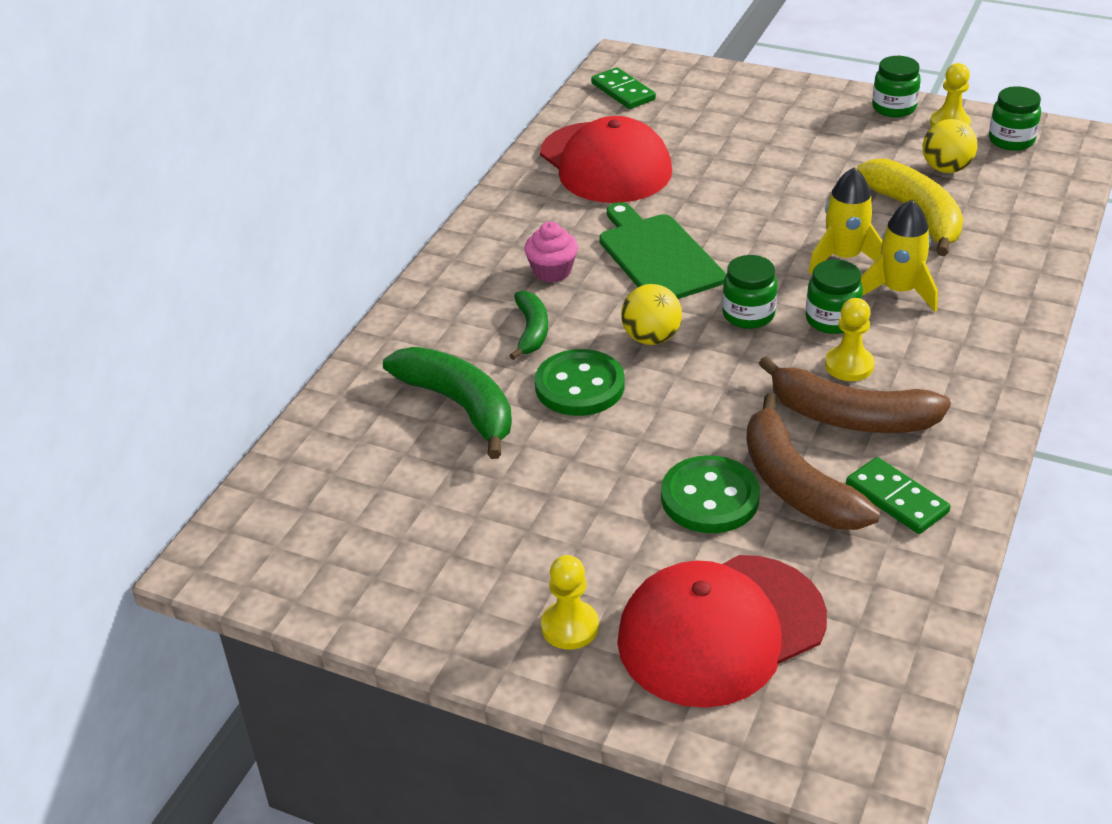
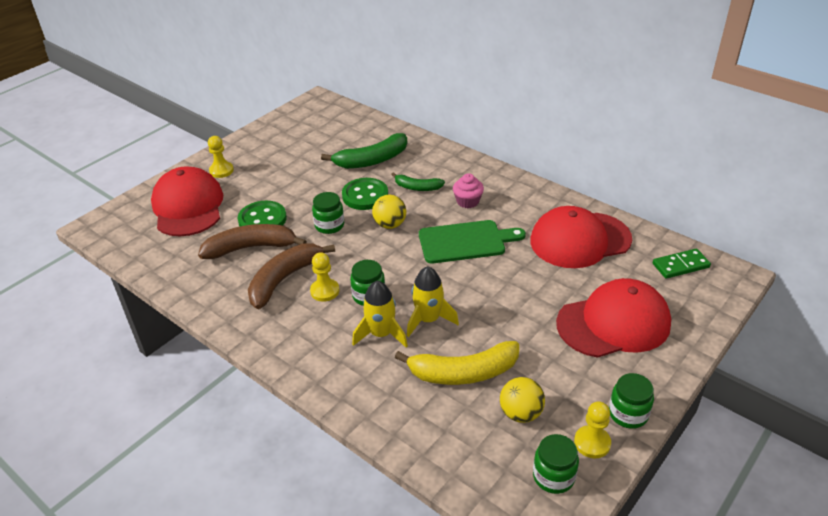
camera: 105 degrees right, 0 degrees up
green jar [722,255,778,329] -> green jar moved to [312,192,344,234]
green domino [846,457,950,534] -> none
none -> red cap [556,278,671,358]

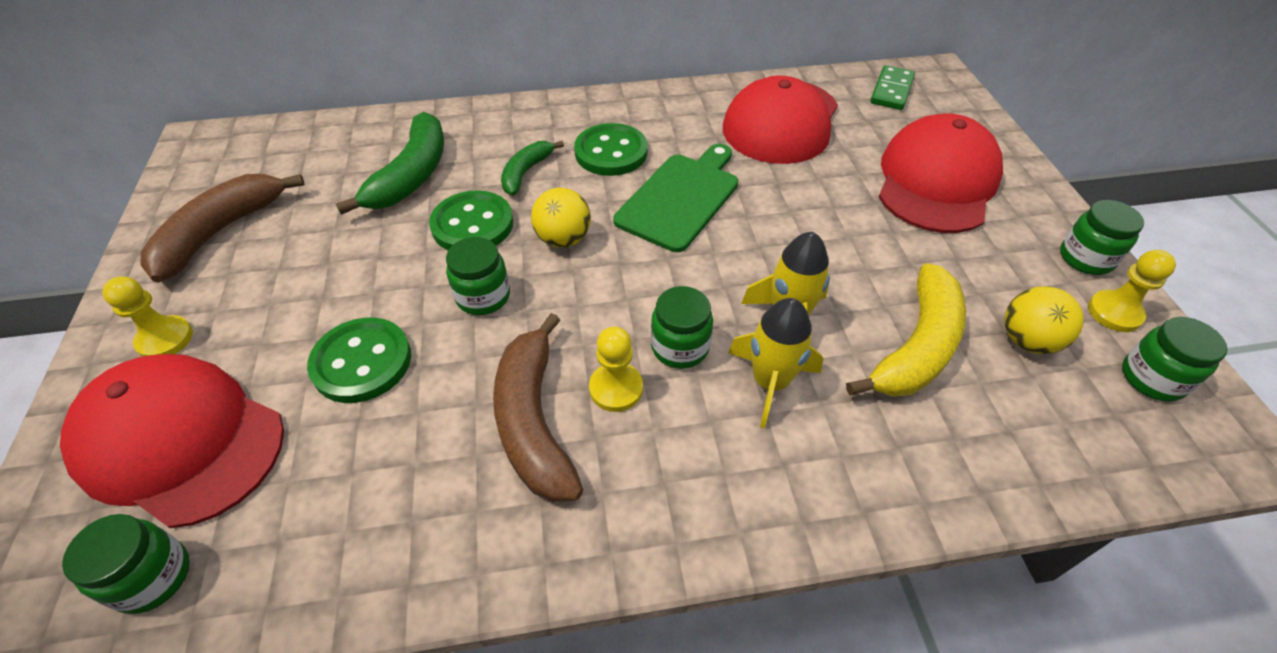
camera: 50 degrees left, 10 degrees up
brown banana [198,224,307,259] -> brown banana moved to [141,174,304,283]
green banana [391,172,445,191] -> green banana turned 150 degrees clockwise [501,141,564,196]
pink cupcake [453,173,484,208] -> green button [574,123,648,176]
none -> green jar [62,514,190,614]

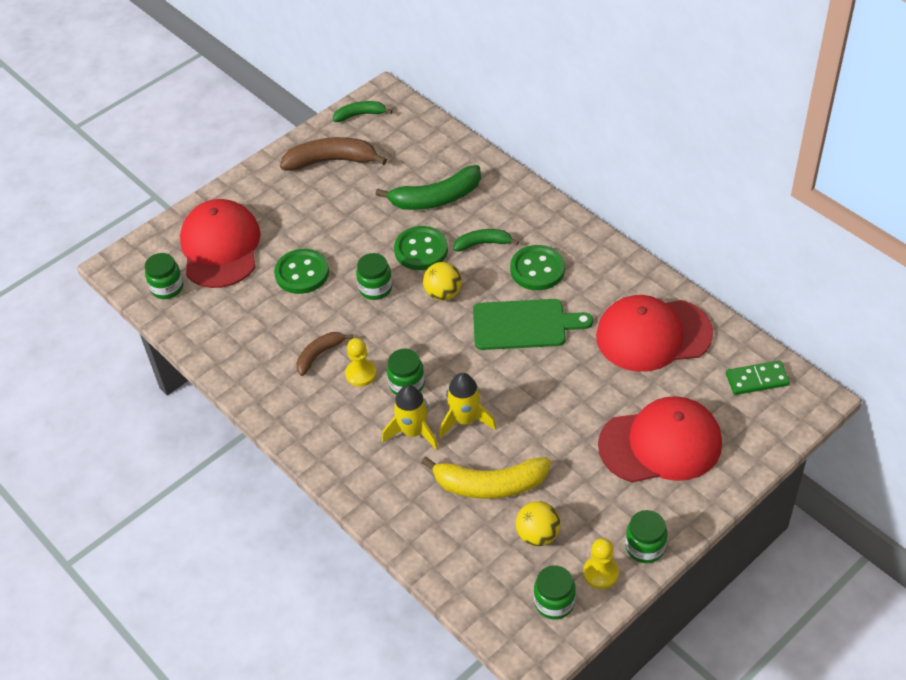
camera: 60 degrees right, 0 degrees up
yellow pawn [102,276,193,357] -> none
brown banana [493,313,583,502] -> brown banana [296,332,353,376], size x0.58
none -> green banana [333,101,393,122]

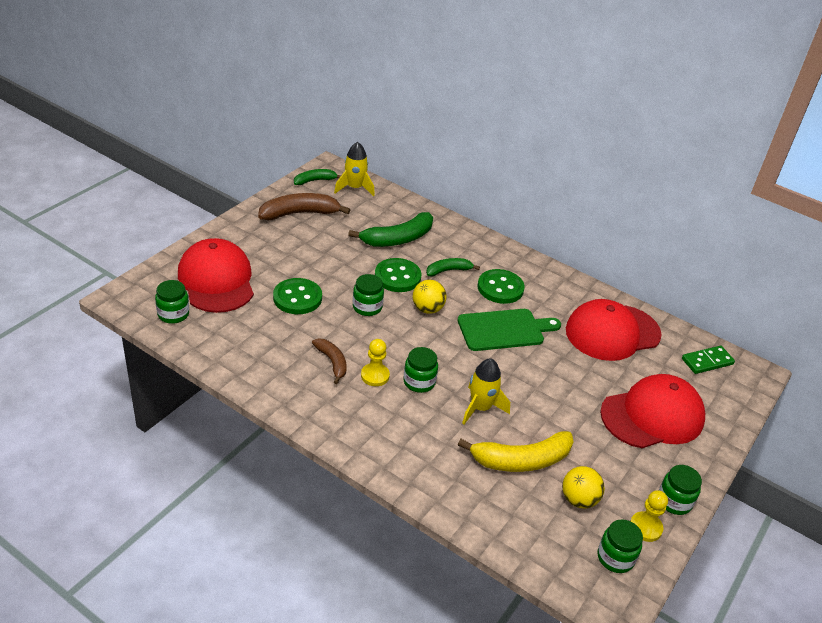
camera: 20 degrees left, 10 degrees down
brown banana [296,332,353,376] -> brown banana turned 120 degrees clockwise [312,338,347,384]
yellow rocket [382,385,438,450] -> yellow rocket moved to [334,142,375,196]

